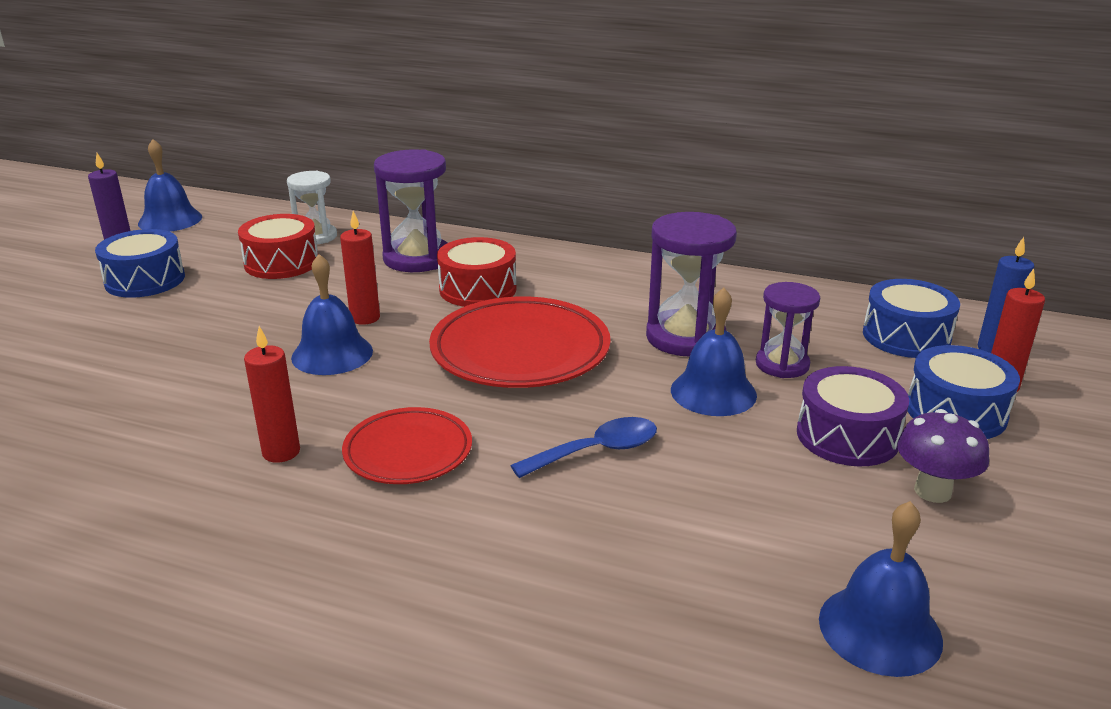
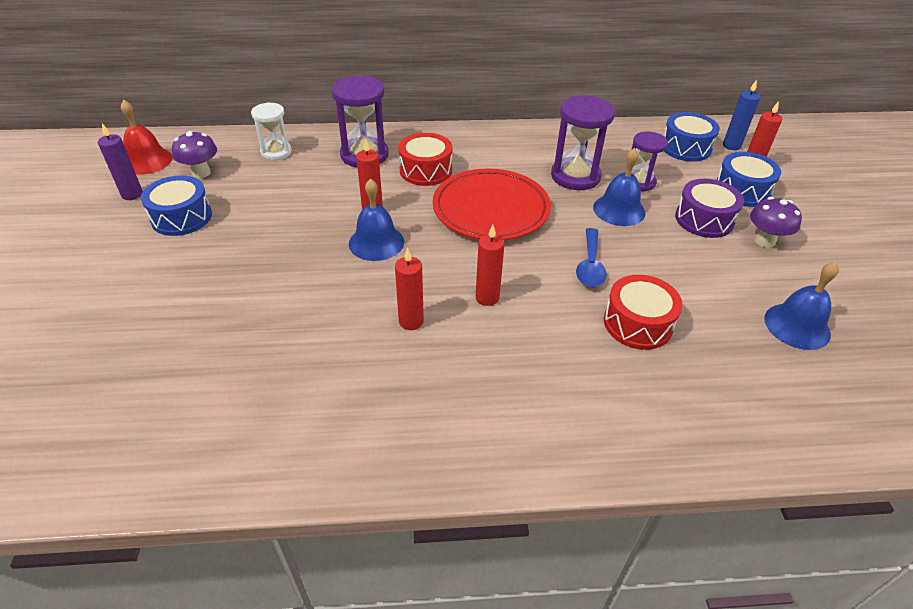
camera: 25 degrees left, 15 degrees up
blue bell [138,139,202,232] -> red bell [121,100,173,175]
red drum [238,214,318,279] -> red drum moved to [604,275,683,350]
red plate [342,407,472,484] -> red candle [476,225,505,306]
blue spoon [510,417,657,478] -> blue spoon turned 150 degrees clockwise [576,228,607,287]
none -> purple mushroom [172,131,217,178]

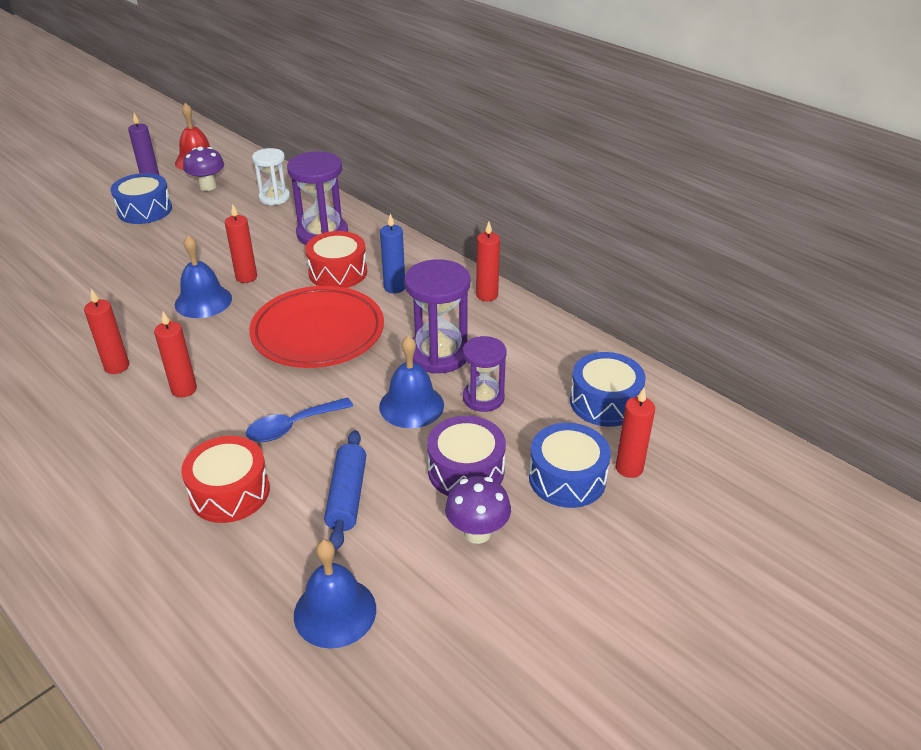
camera: 50 degrees right, 5 degrees down
blue candle [723,80,760,150] -> blue candle moved to [380,213,405,293]
none -> blue rolling pin [324,430,366,550]
none -> red candle [476,222,500,301]

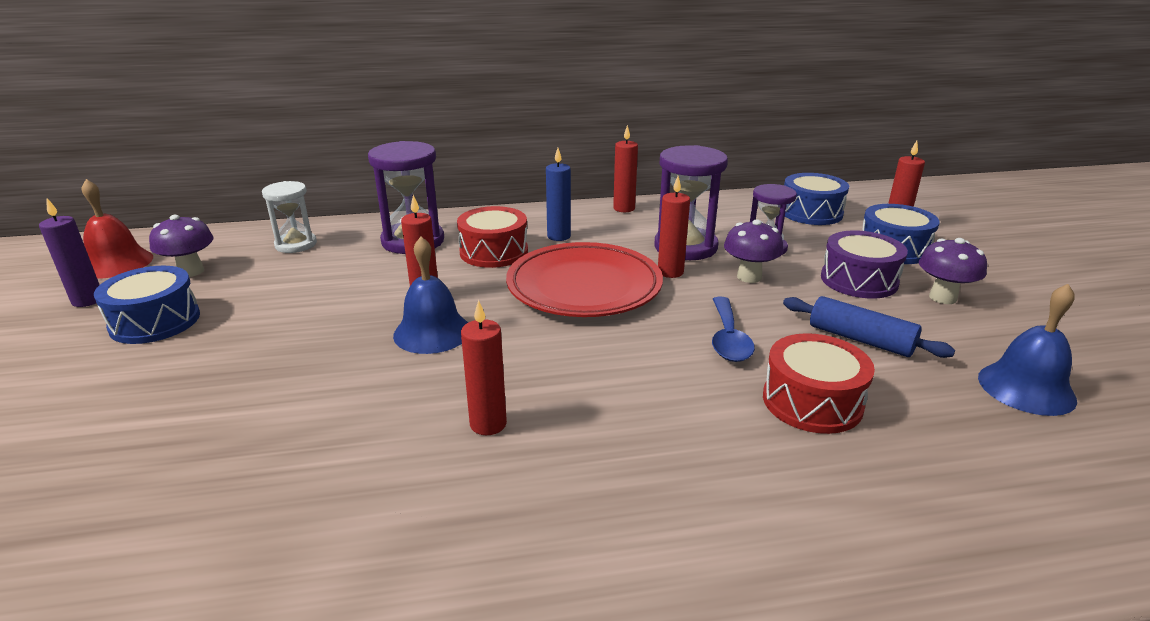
camera: 55 degrees left, 10 degrees down
red candle [154,311,197,397] -> red candle moved to [658,176,690,278]
blue bell [379,336,444,428] -> purple mushroom [724,219,784,283]

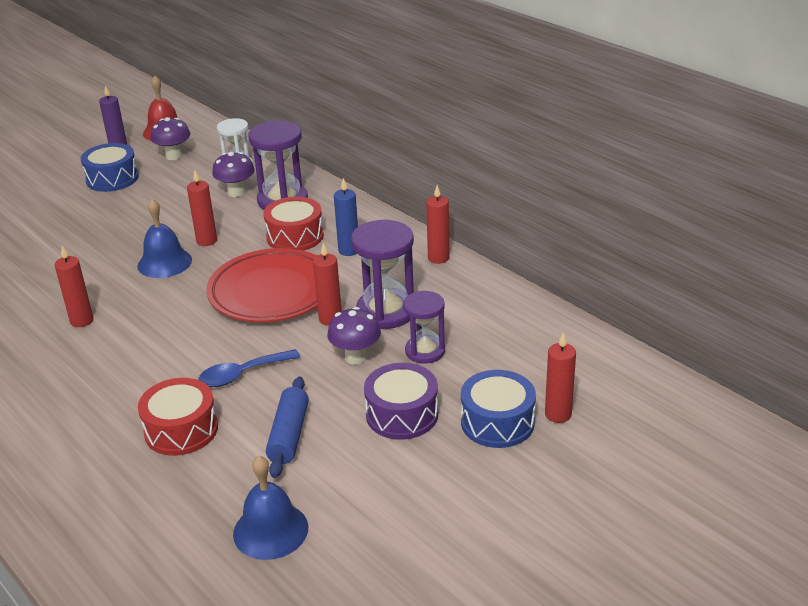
camera: 60 degrees right, 5 degrees up
blue drum [784,173,849,225] -> none
purple mushroom [919,238,987,304] -> purple mushroom moved to [212,152,255,197]

